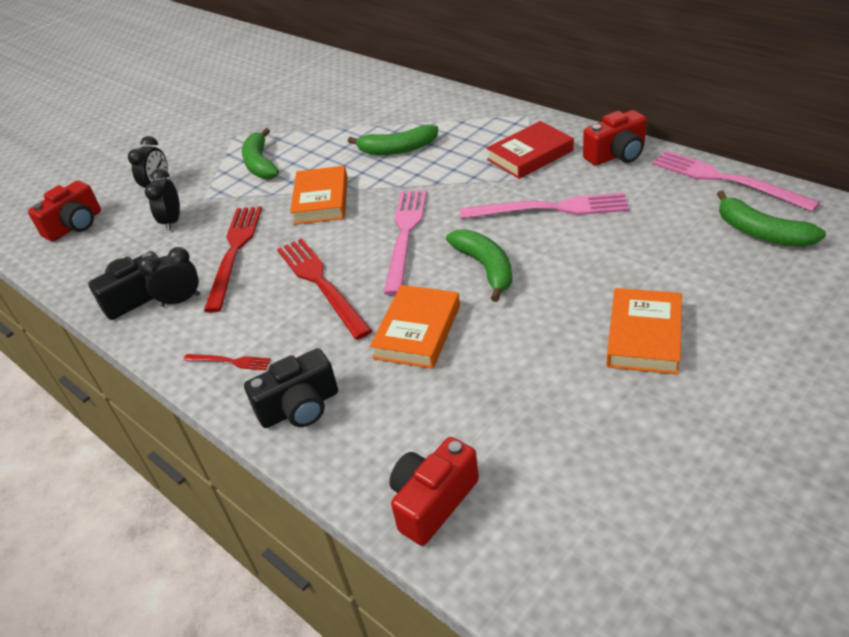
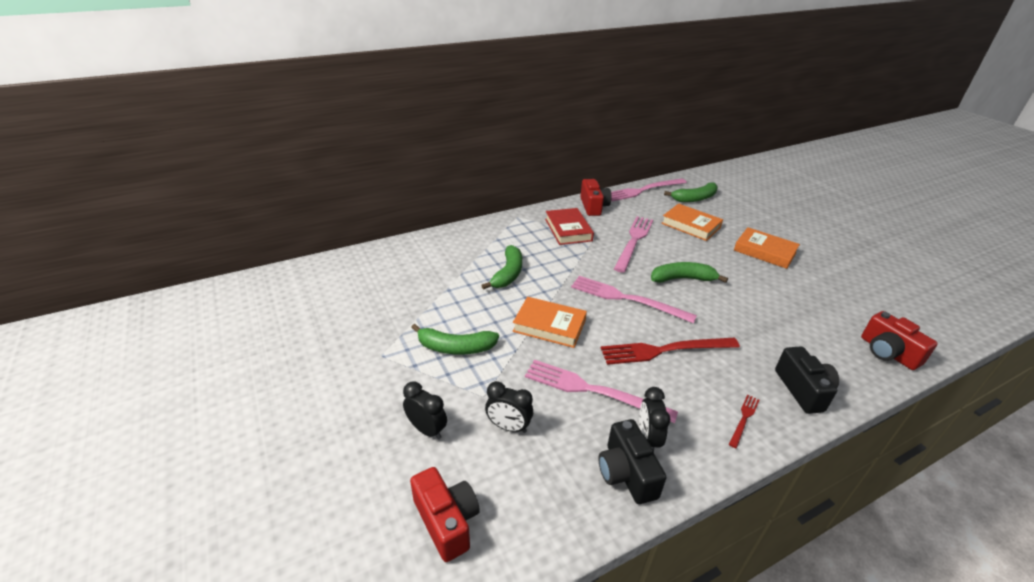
camera: 75 degrees left, 5 degrees down
red fork [204,206,262,313] -> pink fork [525,360,678,423]
orange book [370,285,460,369] -> orange book moved to [661,203,723,241]

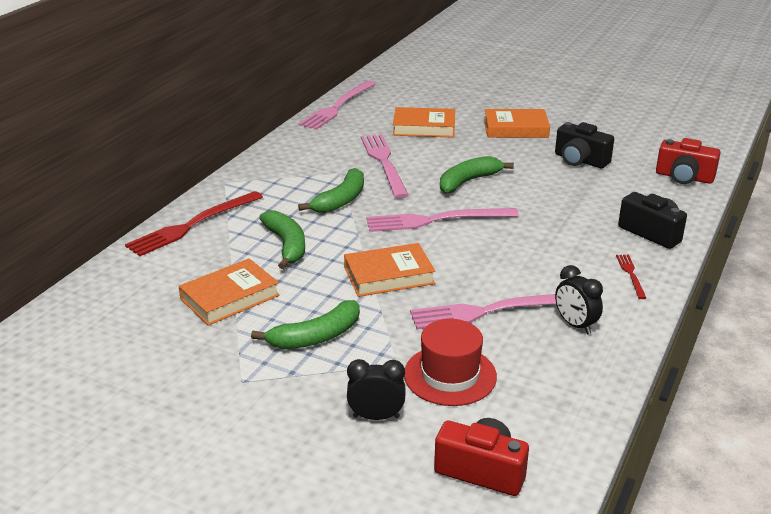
camera: 35 degrees left, 5 degrees down
black clock [485,381,533,433] -> red hat [404,319,497,406]
red book [545,208,594,245] -> none
red camera [580,179,612,216] -> none
black camera [599,419,667,504] -> black camera moved to [555,122,614,168]
red fork [601,338,740,365] -> red fork moved to [125,191,263,256]
green banana [664,183,718,202] -> green banana moved to [298,168,364,213]
none -> orange book [179,258,280,326]

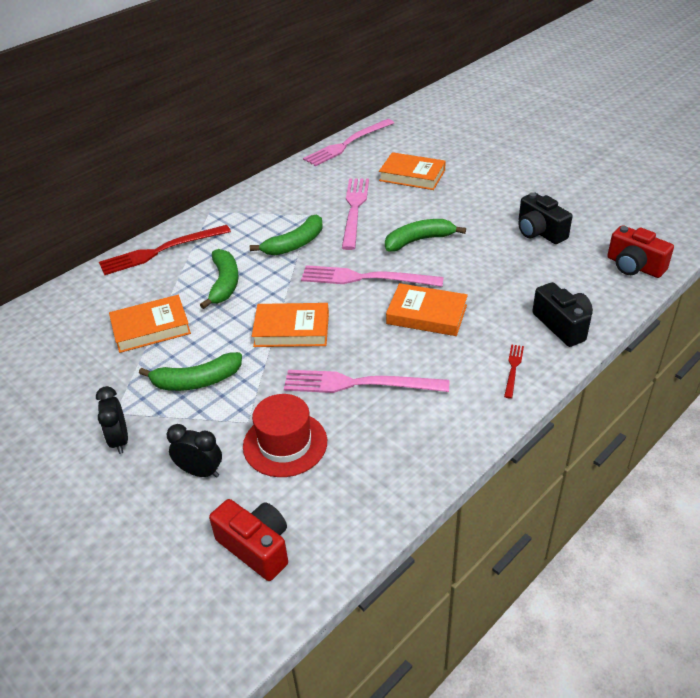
camera: 20 degrees right, 10 degrees up
orange book [484,109,550,138] -> orange book moved to [386,283,468,336]
black clock [555,265,603,334] -> black clock moved to [96,386,128,454]

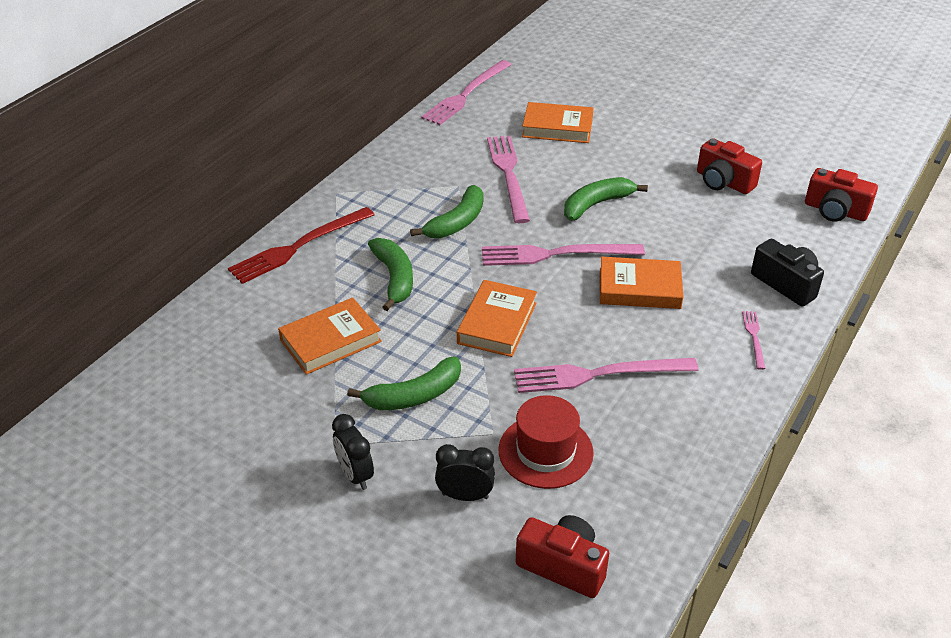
camera: 15 degrees left, 0 degrees up
orange book [252,303,329,347] -> orange book turned 60 degrees counterclockwise [457,280,537,357]
red fork [504,344,524,399] -> pink fork [742,311,766,370]
black camera [518,192,573,244] -> red camera [697,138,762,194]

